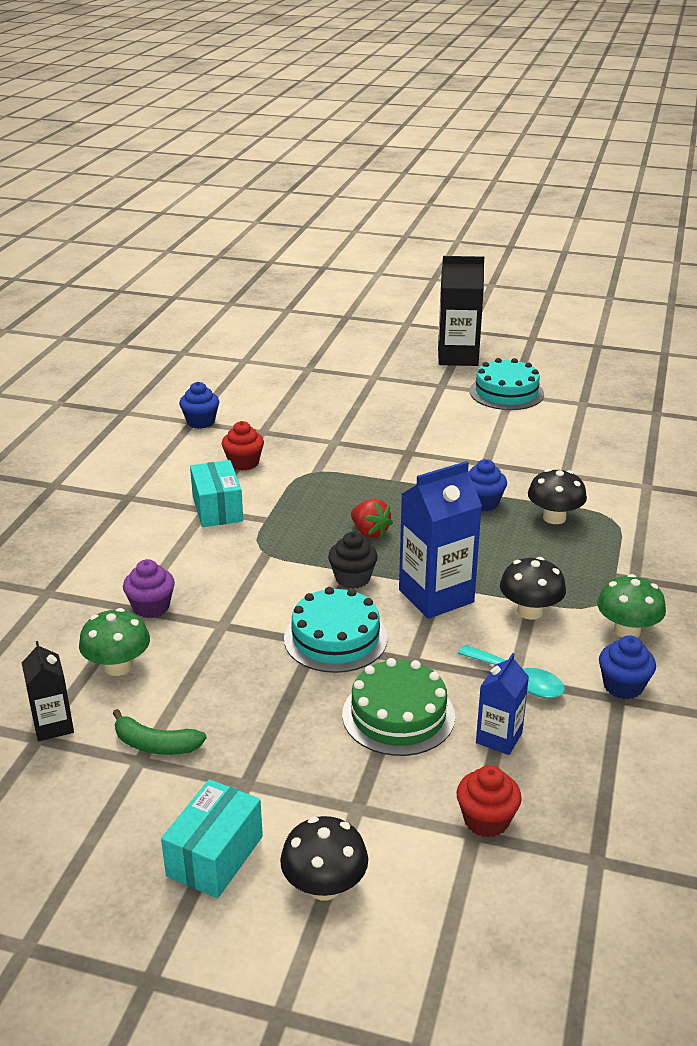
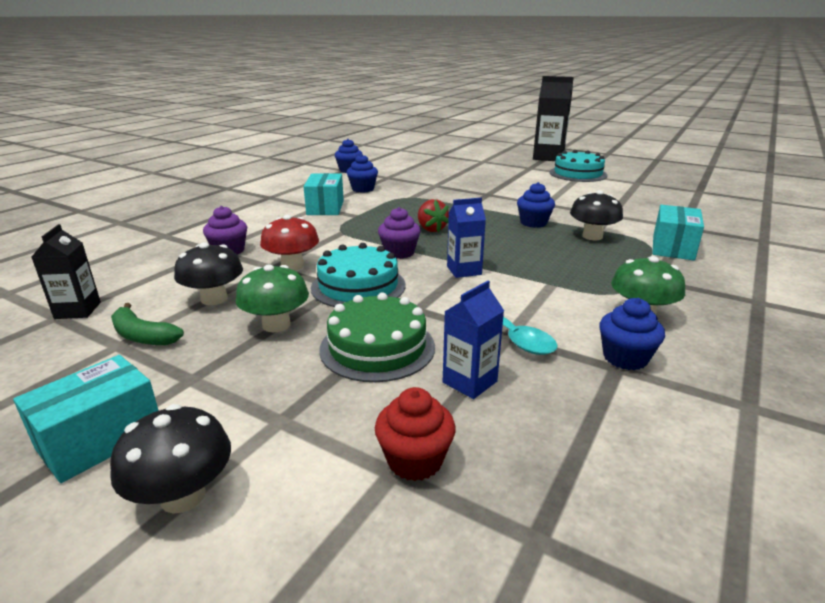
camera: 15 degrees right, 5 degrees down
green mushroom [79,608,150,676] -> green mushroom moved to [236,264,309,332]
red cupcake [222,421,264,471] -> blue cupcake [347,154,378,193]
black cupcake [328,532,378,589] -> purple cupcake [378,207,421,259]
blue carton [399,461,482,619] -> blue carton [447,198,486,278], size x0.56
black mushroom [500,557,566,620] -> black mushroom moved to [174,242,243,305]
none -> red mushroom [260,215,319,271]
none -> turquoise box [652,205,704,261]

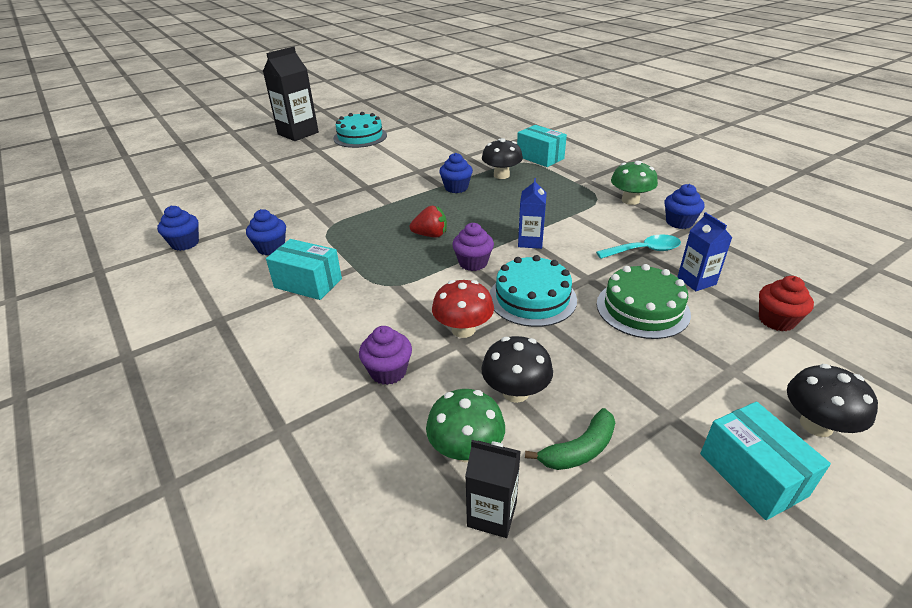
camera: 65 degrees left, 10 degrees up
green mushroom [236,264,309,332] -> green mushroom moved to [426,389,505,462]

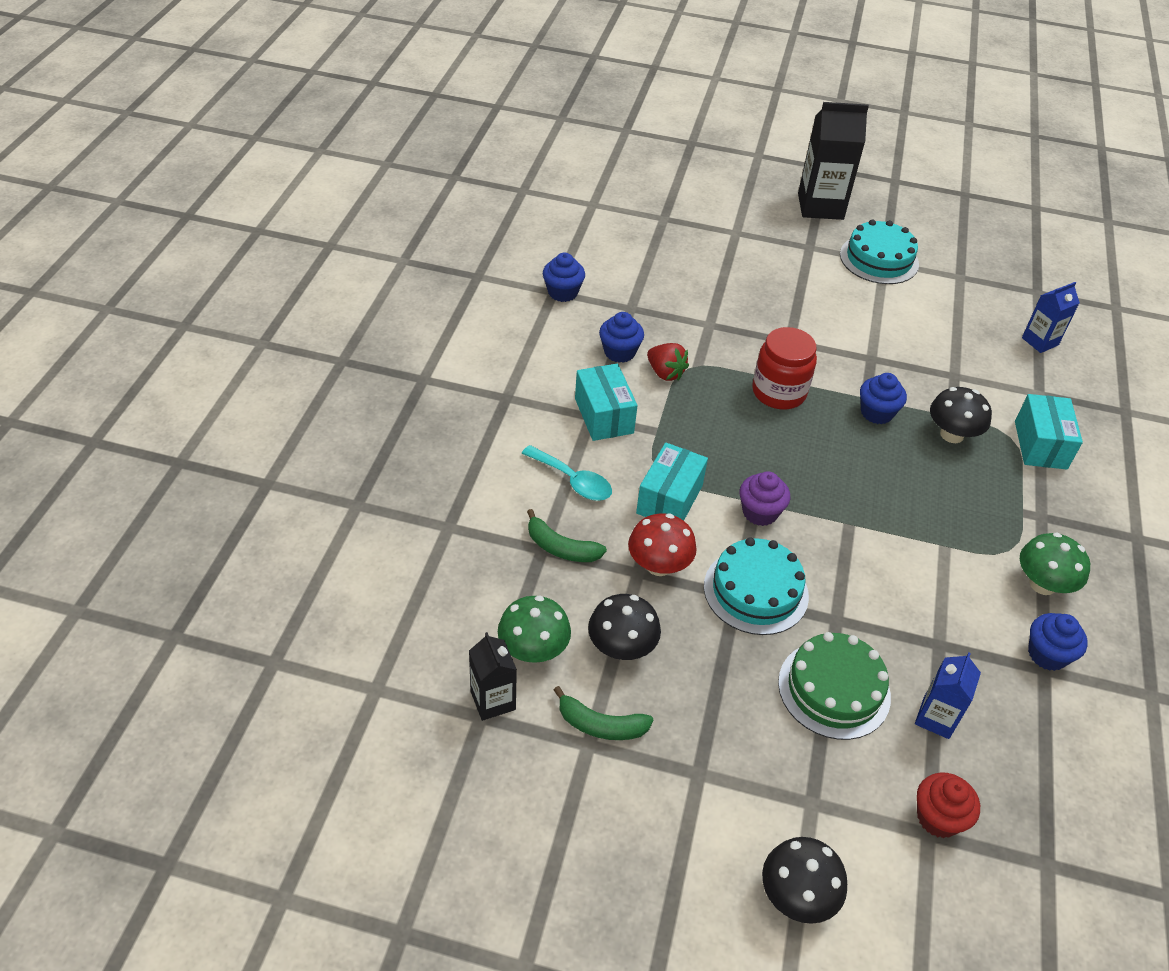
camera: 45 degrees right, 10 degrees up
purple cupcake [359,326,412,385] -> green banana [527,509,607,562]
red strawberry [410,206,447,237] -> red strawberry moved to [647,343,689,381]
blue carton [518,178,547,249] -> blue carton moved to [1022,282,1080,353]
turquoise spoon [596,234,681,259] -> turquoise spoon moved to [521,445,612,501]
turquoise box [700,401,831,520] -> turquoise box moved to [636,442,708,521]
none -> red jar [752,327,817,409]

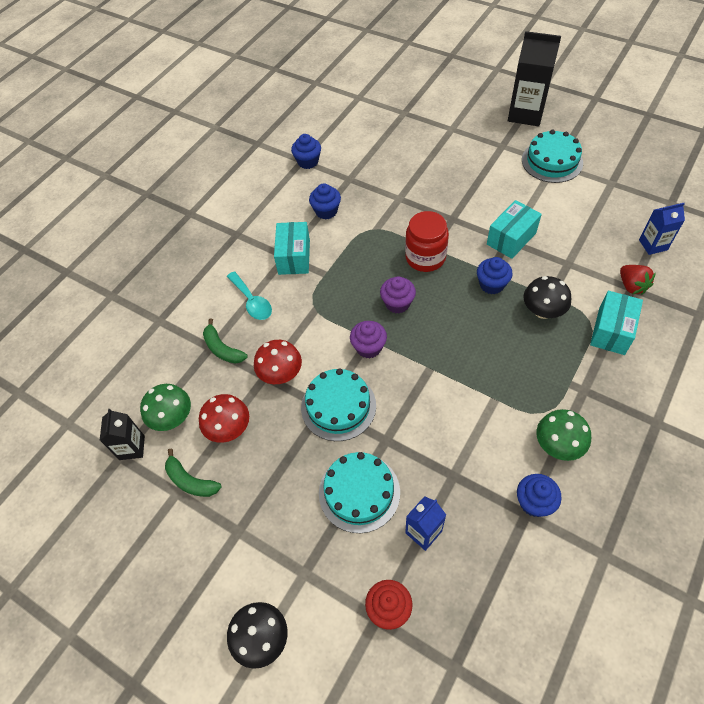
camera: 25 degrees right, 10 degrees up
black mushroom [588,594,661,660] -> red mushroom [199,394,249,443]
turquoise box [636,442,708,521] -> turquoise box moved to [487,200,542,259]
red strawberry [647,343,689,381] -> red strawberry moved to [620,265,656,295]
green cake [778,632,891,740] -> turquoise cake [319,452,400,533]
none -> purple cupcake [380,276,416,313]

